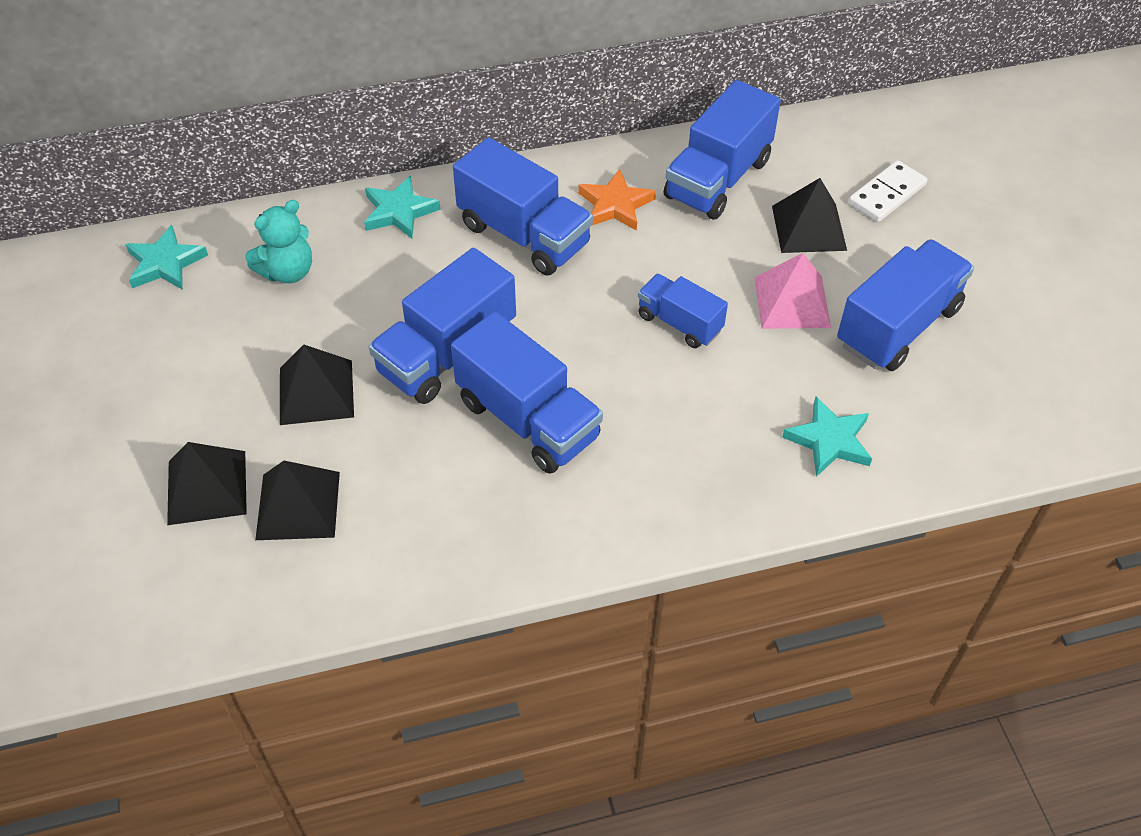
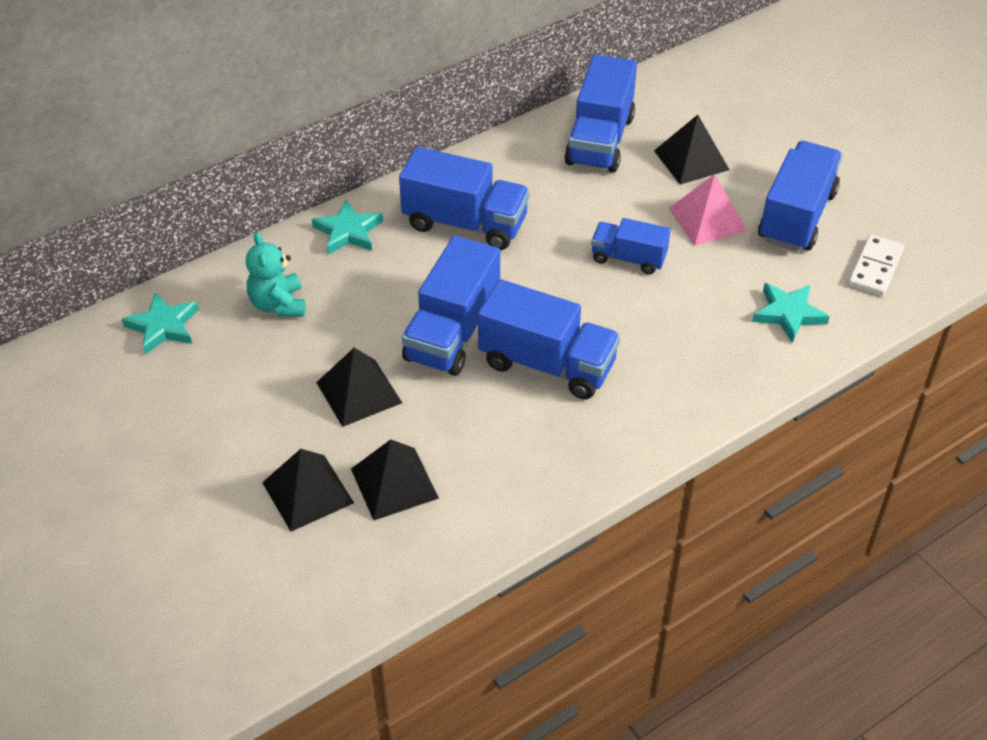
camera: 20 degrees left, 5 degrees down
turquoise teddy bear [245,200,312,283] -> turquoise teddy bear turned 135 degrees clockwise [246,232,306,317]
orange star [578,169,656,231] -> none
white domino [849,160,927,222] -> white domino moved to [848,234,904,296]

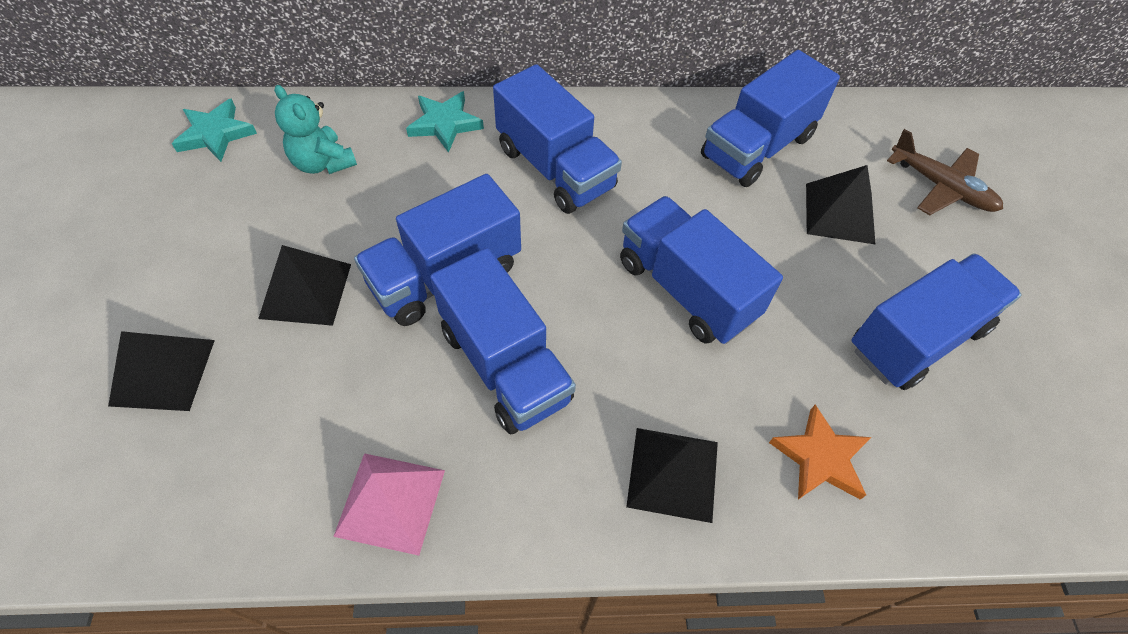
camera: 30 degrees right, 10 degrees up
turquoise teddy bear [246,232,306,317] -> turquoise teddy bear turned 60 degrees counterclockwise [274,85,357,174]
black pyramid [351,439,439,520] -> black pyramid moved to [626,428,718,523]
blue truck [591,218,670,274] -> blue truck [620,196,783,344], size x1.68
pink pyramid [669,174,747,246] -> pink pyramid moved to [333,453,445,556]
turquoise star [752,283,830,343] -> orange star [769,404,871,500]
white domino [848,234,904,296] -> none
none -> brown plane [887,129,1003,215]

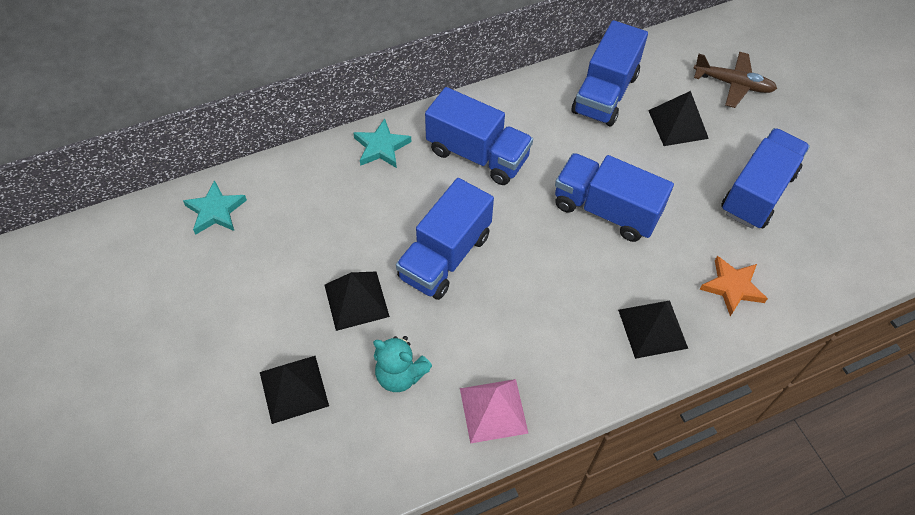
camera: 20 degrees left, 0 degrees up
turquoise teddy bear [274,85,357,174] -> turquoise teddy bear moved to [373,336,432,392]
blue truck [430,248,576,434] -> none

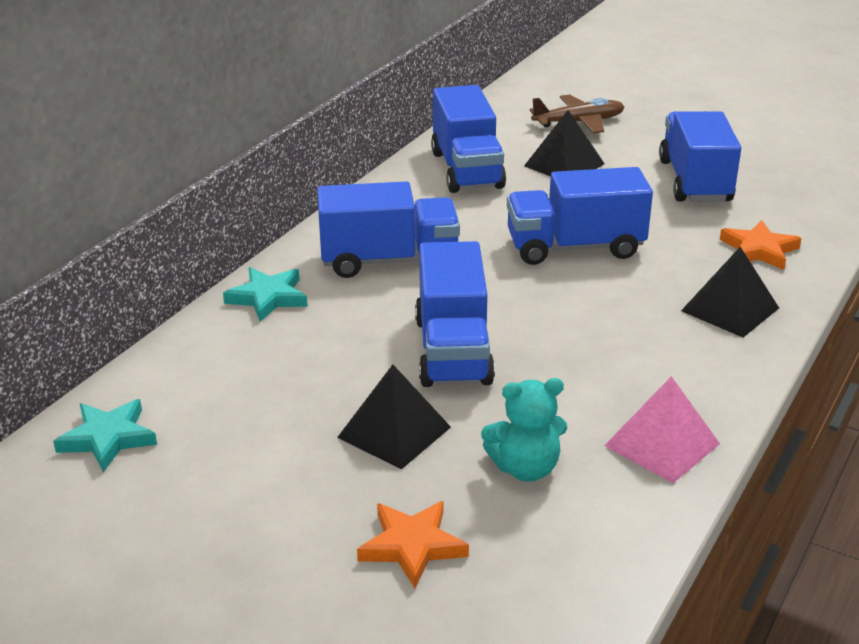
camera: 35 degrees left, 25 degrees down
black pyramid [260,356,329,424] -> orange star [357,501,469,588]

